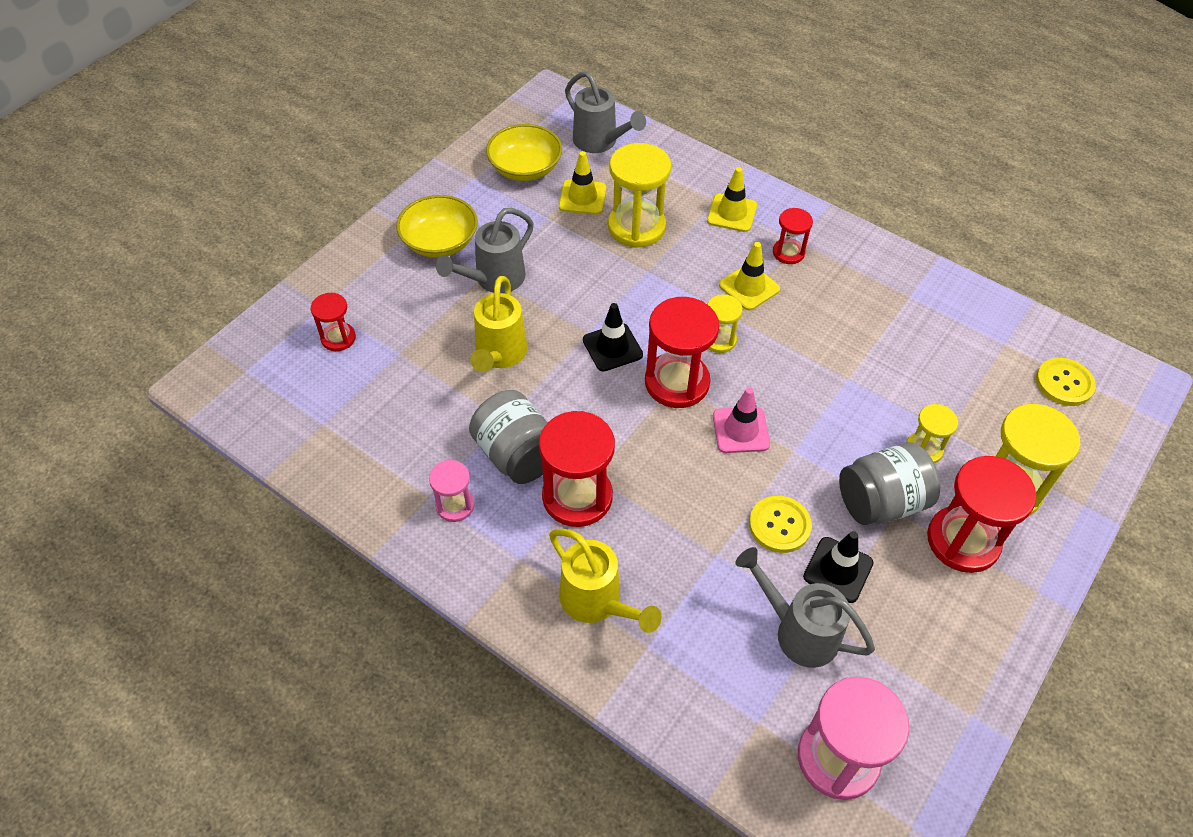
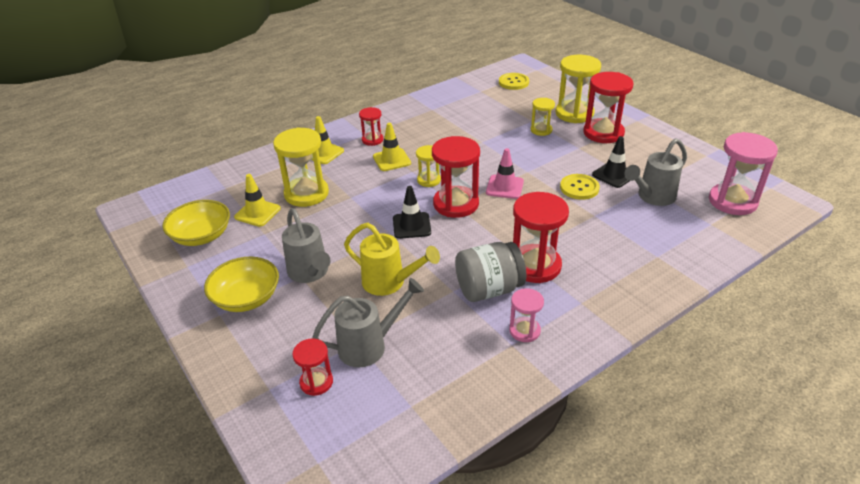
camera: 70 degrees left, 15 degrees down
yellow watering can [549,529,662,633] -> none
grey watering can [565,71,646,153] -> grey watering can moved to [312,278,424,367]
grey jar [839,442,940,525] -> none

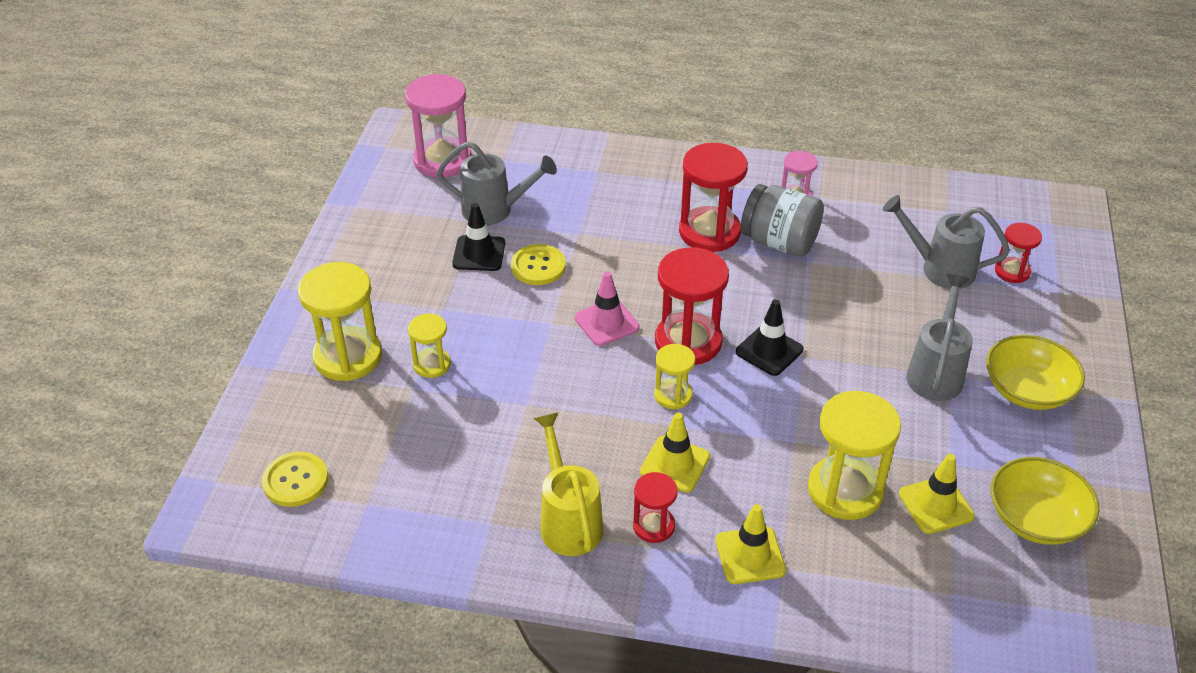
camera: 135 degrees left, 5 degrees up
yellow watering can [344,223,440,296] -> yellow watering can moved to [533,412,603,556]
red hourglass [584,72,633,143] -> none

